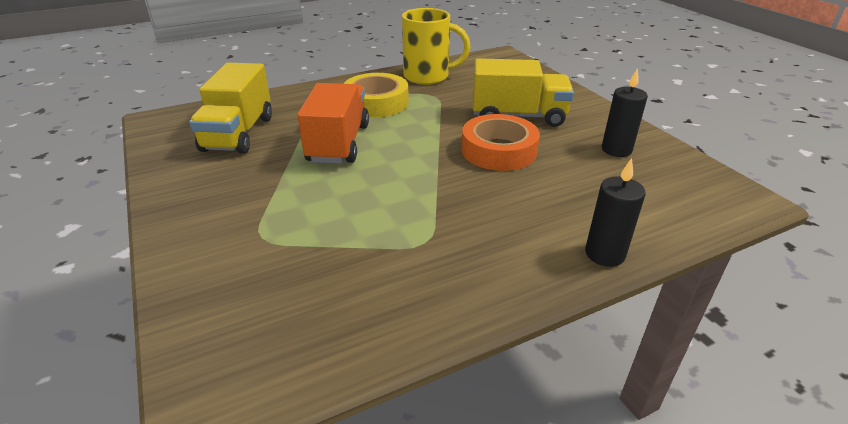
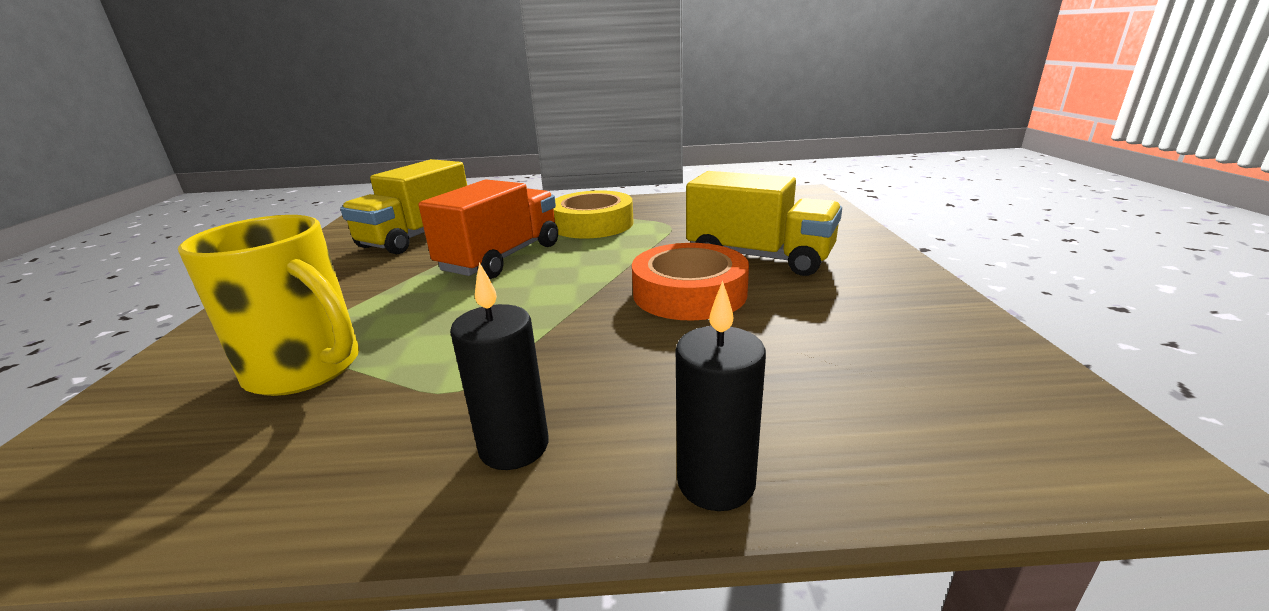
camera: 25 degrees right, 10 degrees down
yellow mug [402,8,471,85] -> yellow mug moved to [178,215,359,396]
black candle [602,68,648,157] -> black candle moved to [450,262,549,470]

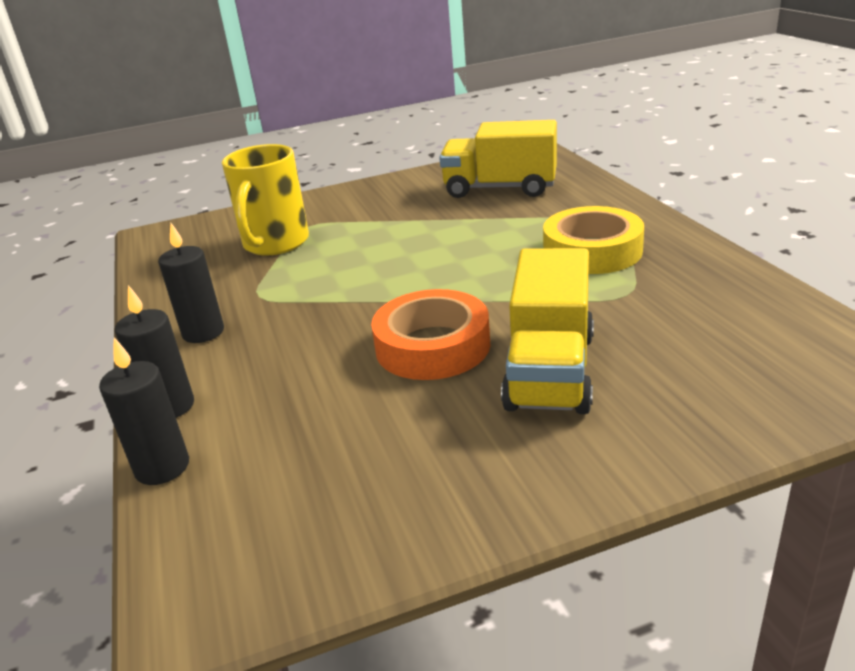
camera: 75 degrees right, 5 degrees up
orange truck [418,179,558,279] -> none
none -> black candle [99,337,189,485]

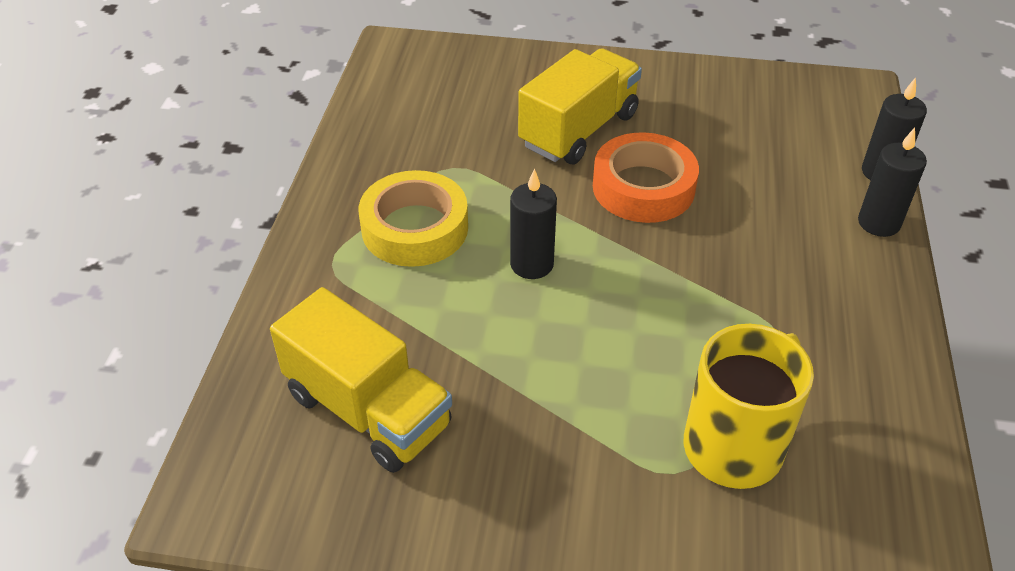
camera: 155 degrees left, 15 degrees up
black candle [158,223,224,343] -> black candle moved to [510,168,557,279]

